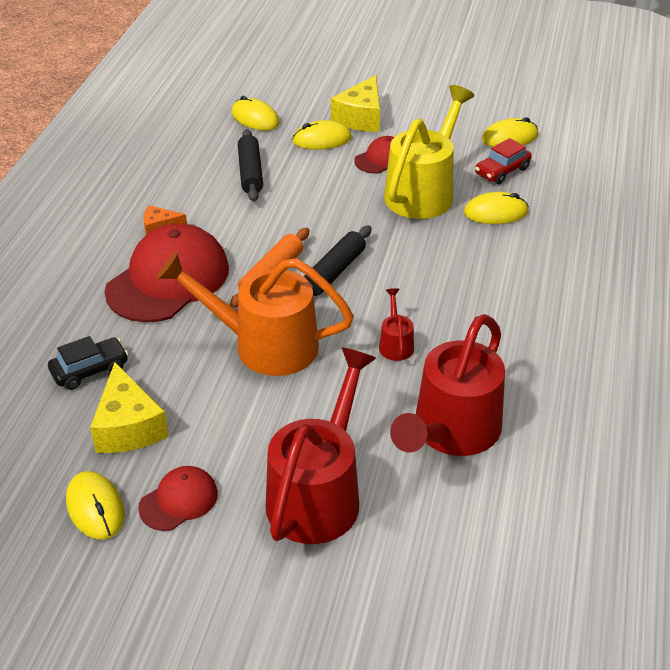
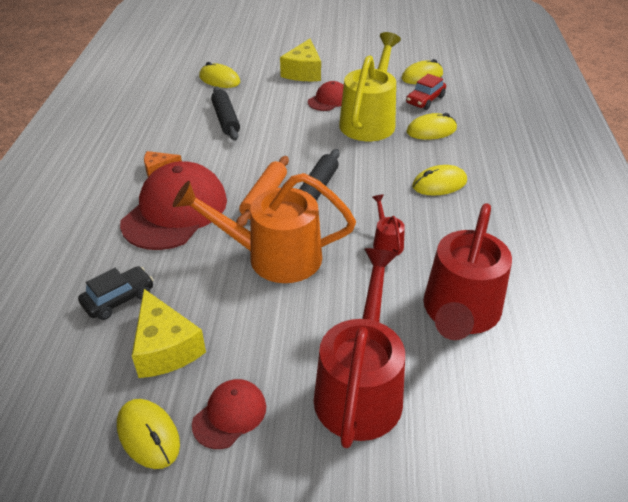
camera: 10 degrees left, 0 degrees up
yellow mouse [292,120,352,150] -> yellow mouse moved to [412,165,467,196]

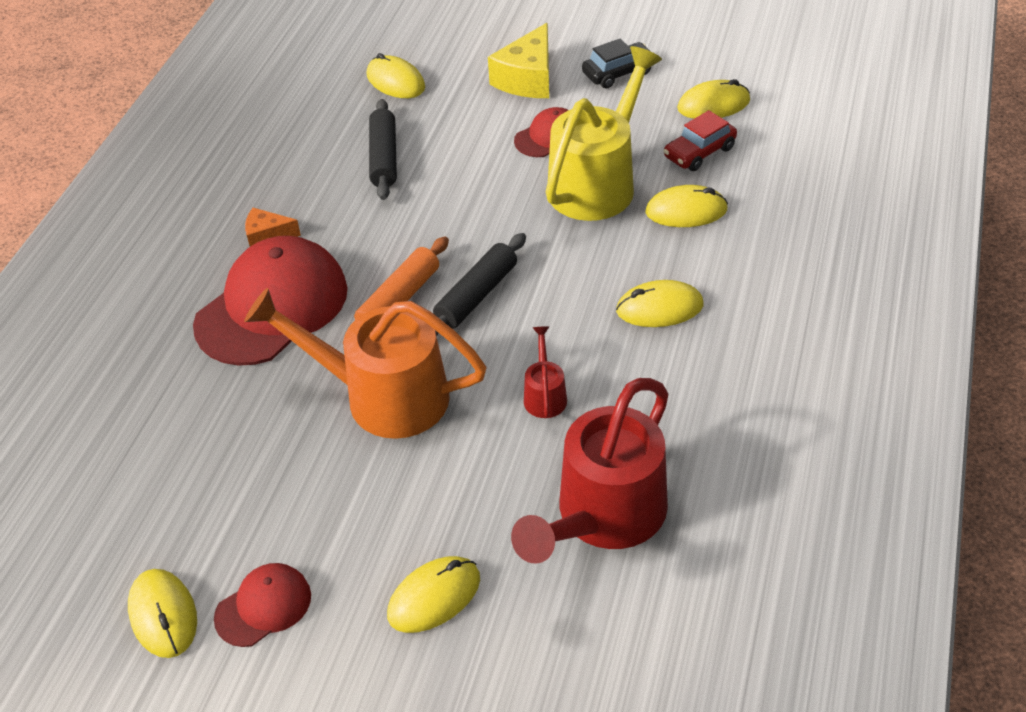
camera: 15 degrees right, 5 degrees up
black car [78,266,153,320] -> black car moved to [582,39,651,88]
yellow cheese [132,289,206,378] -> none
red watering can [314,248,405,448] -> yellow mouse [387,556,480,633]

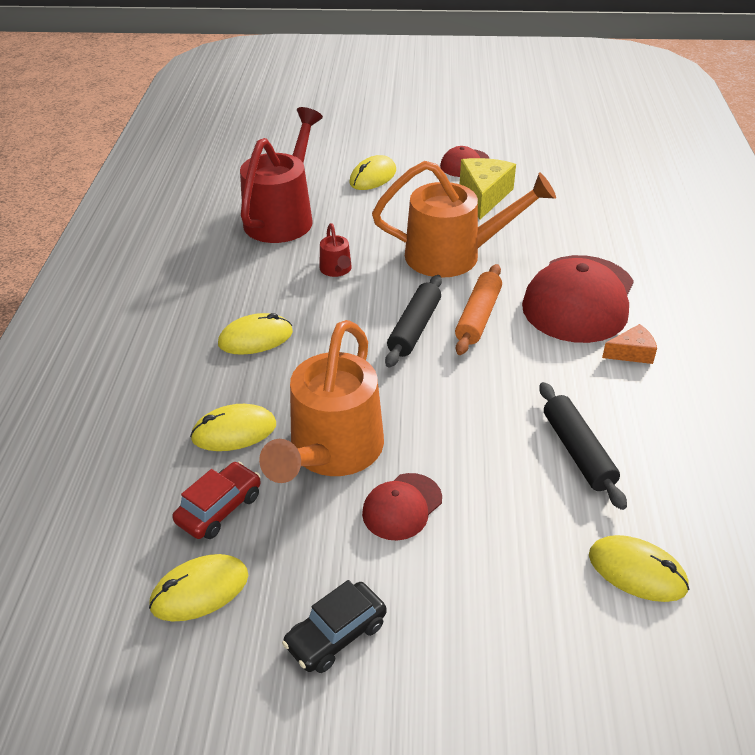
camera: 165 degrees right, 5 degrees down
yellow mouse [128,569,197,658] -> none
yellow cheese [488,23,549,98] -> yellow cheese moved to [460,158,516,220]
yellow watering can [546,46,662,221] -> orange watering can [259,320,384,483]

